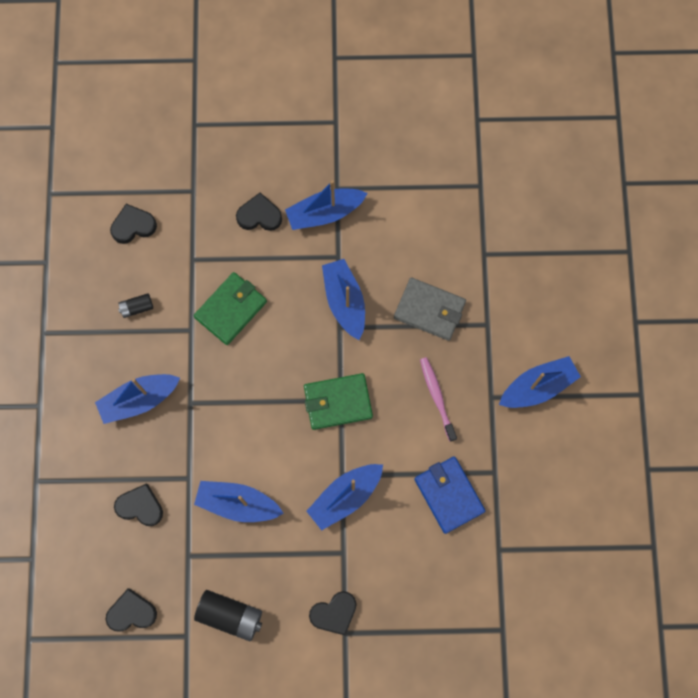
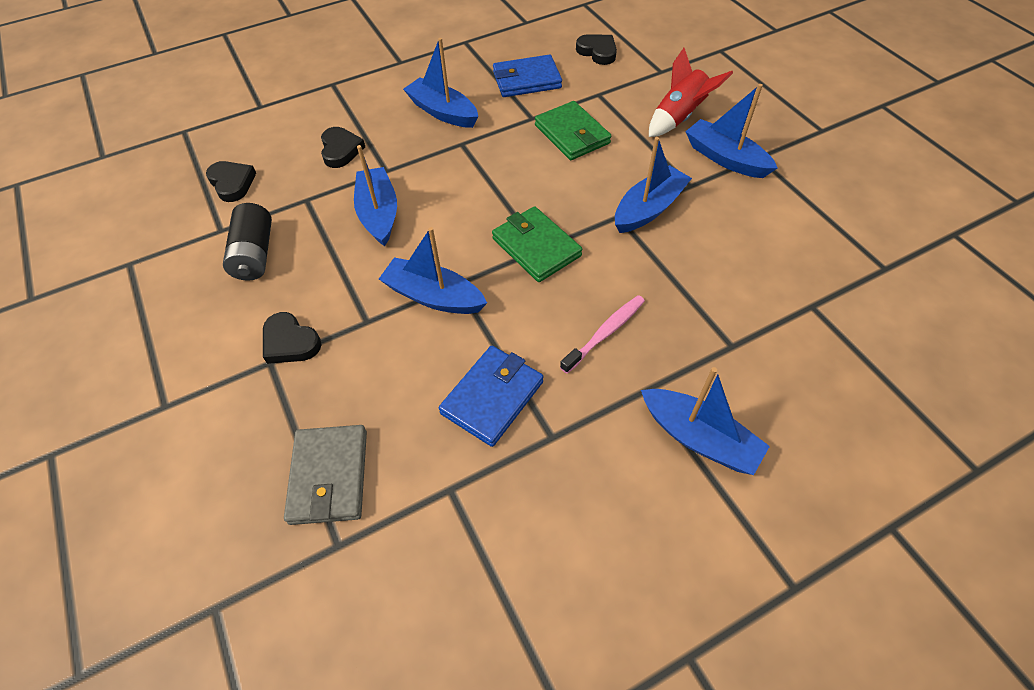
camera: 65 degrees right, 20 degrees down
black battery [118,293,153,318] -> blue wallet [493,54,562,97]
green wallet [194,272,267,345] -> green wallet turned 45 degrees clockwise [535,101,611,160]
black heart [236,192,282,231] -> red rocket [649,48,733,137]
grey wallet [394,277,466,341] -> grey wallet moved to [284,425,367,525]

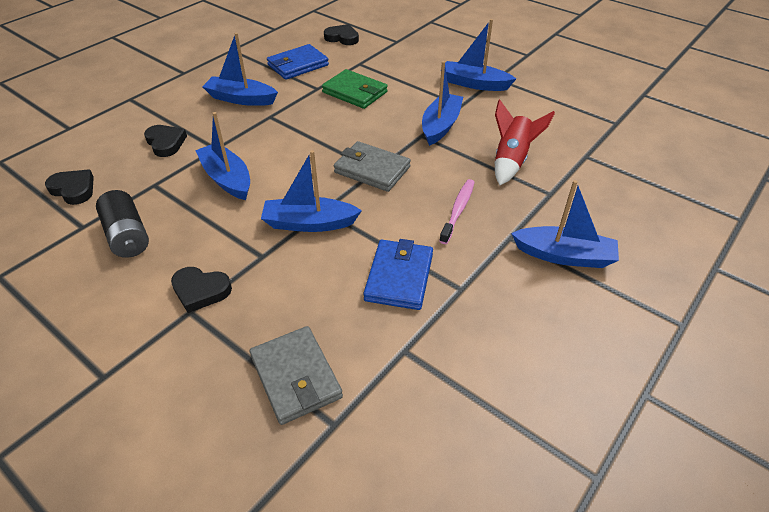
camera: 25 degrees left, 10 degrees down
green wallet [492,206,582,282] -> grey wallet [334,141,411,192]
red rocket [649,48,733,137] -> red rocket moved to [495,99,555,185]

